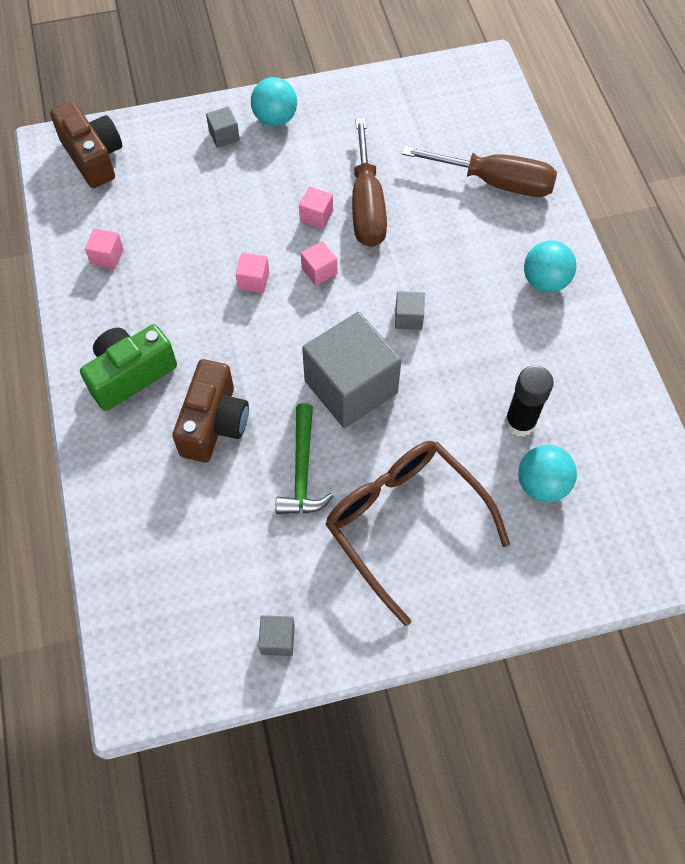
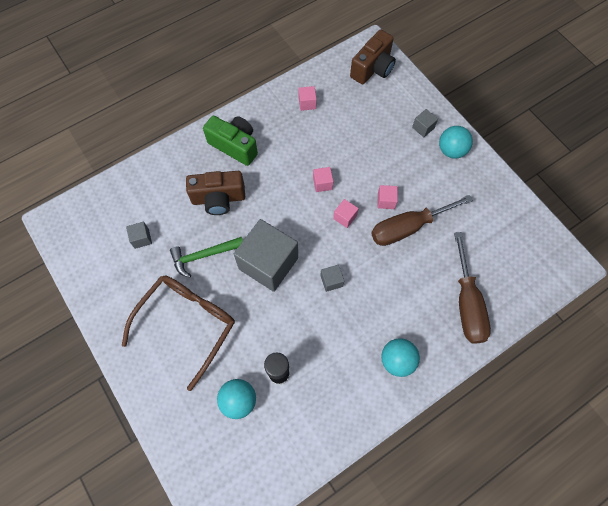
camera: 70 degrees right, 5 degrees up
grey cube [258,615,295,656] -> grey cube moved to [126,222,152,249]

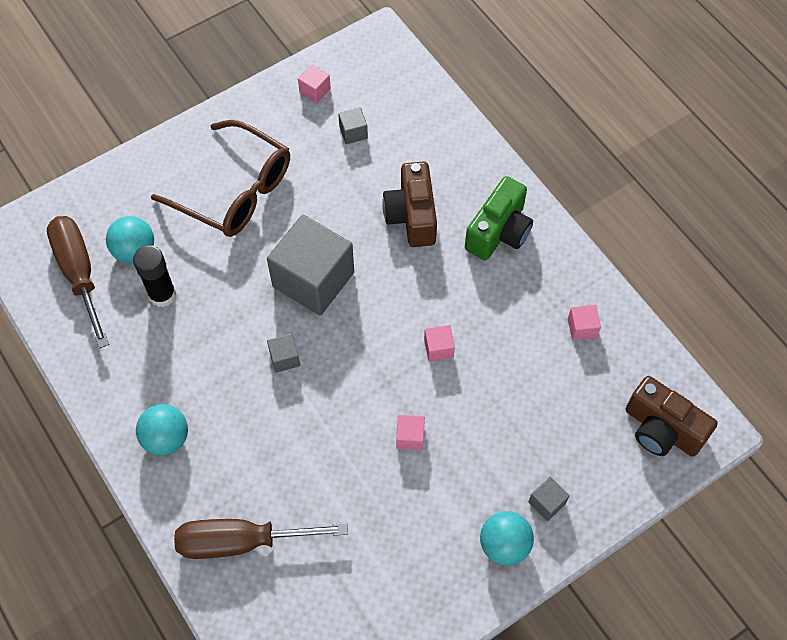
camera: 90 degrees right, 5 degrees down
green hammer [170,237,243,278] -> none
pink cube [333,199,359,228] -> pink cube moved to [298,64,331,103]
brown screwdriver [371,195,473,246] -> brown screwdriver moved to [47,216,109,348]

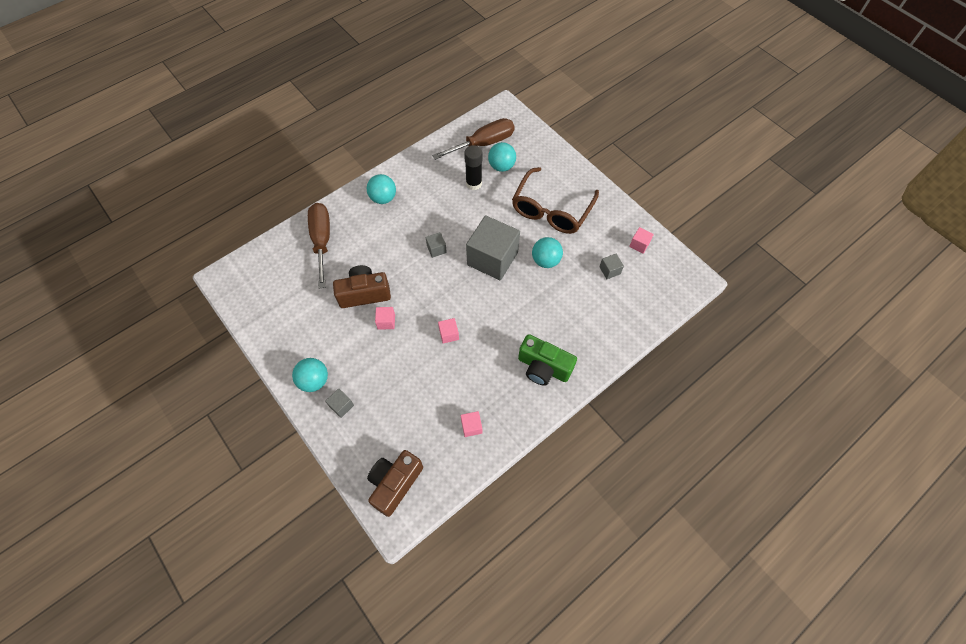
camera: 85 degrees right, 0 degrees up
brown camera [382,161,437,247] -> brown camera moved to [333,265,391,308]
none -> turquoise ball [532,237,563,268]

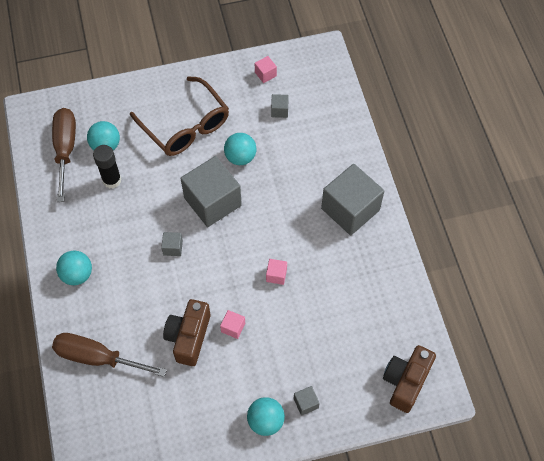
camera: 65 degrees left, 0 degrees up
brown camera [367,450,423,517] -> brown camera turned 60 degrees clockwise [383,345,436,413]
pink cube [461,411,482,437] -> none
green camera [518,334,577,386] -> grey cube [321,164,384,235]

